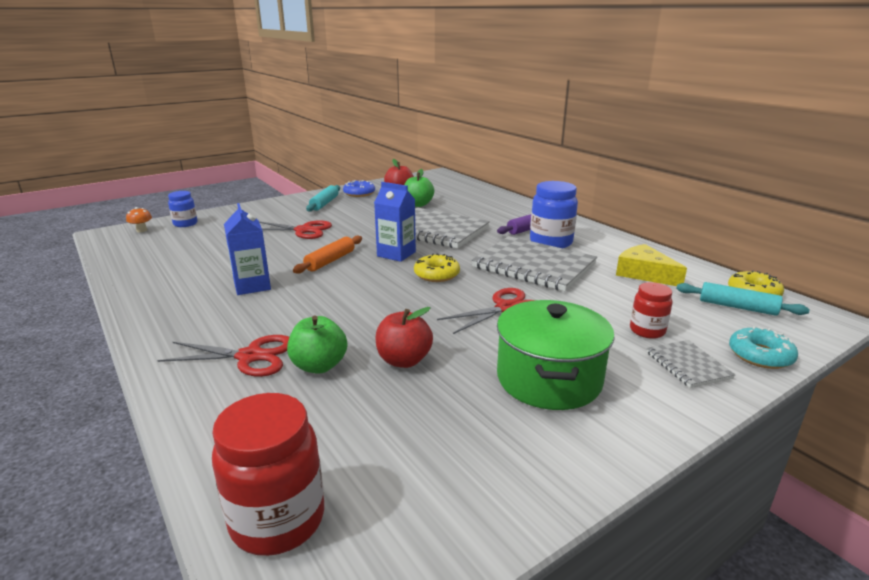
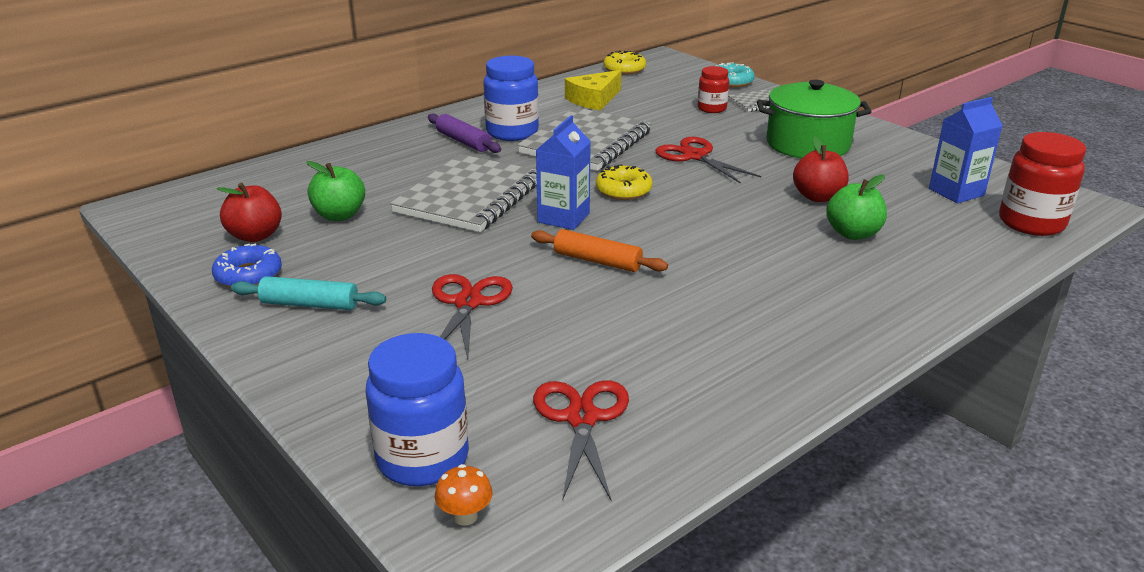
camera: 95 degrees left, 5 degrees up
red scissors [157,335,289,377] -> red scissors moved to [533,380,629,502]
blue jar [168,191,197,227] -> blue jar [366,333,469,486], size x1.70
blue carton [224,203,271,295] -> blue carton moved to [929,97,1003,203]
turquoise rolling pin [676,282,809,316] -> none

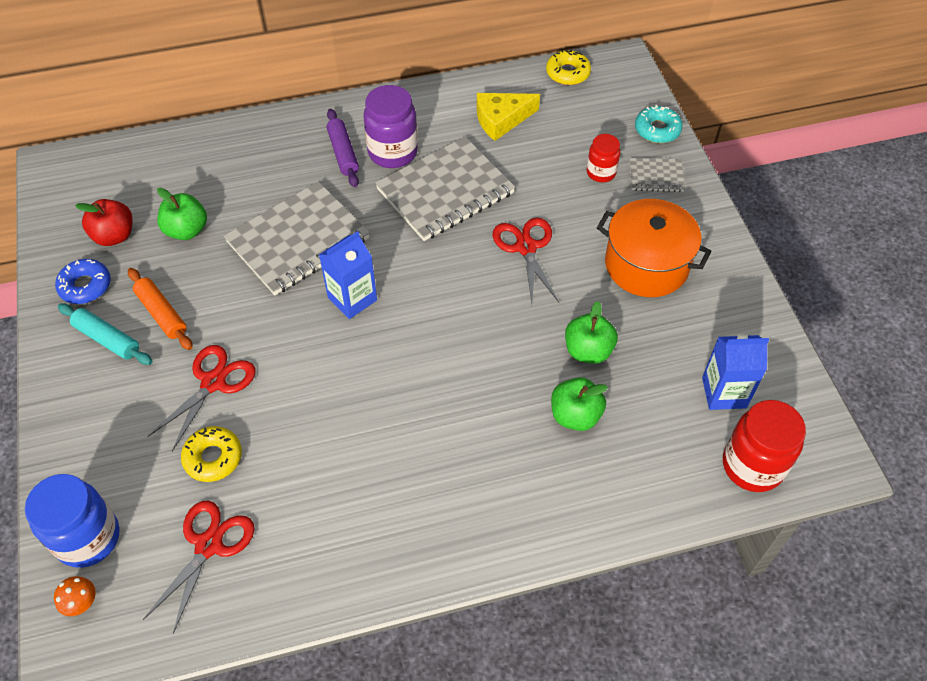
camera: 25 degrees right, 25 degrees up
blue jar [483,56,539,141] -> purple jar [363,85,418,168]
orange rolling pin [531,229,668,272] -> orange rolling pin moved to [128,268,193,350]
yellow donut [596,165,652,200] -> yellow donut moved to [181,426,242,482]
green pot [757,79,872,159] -> orange pot [597,199,711,297]
red apple [793,136,849,202] -> green apple [565,301,618,364]

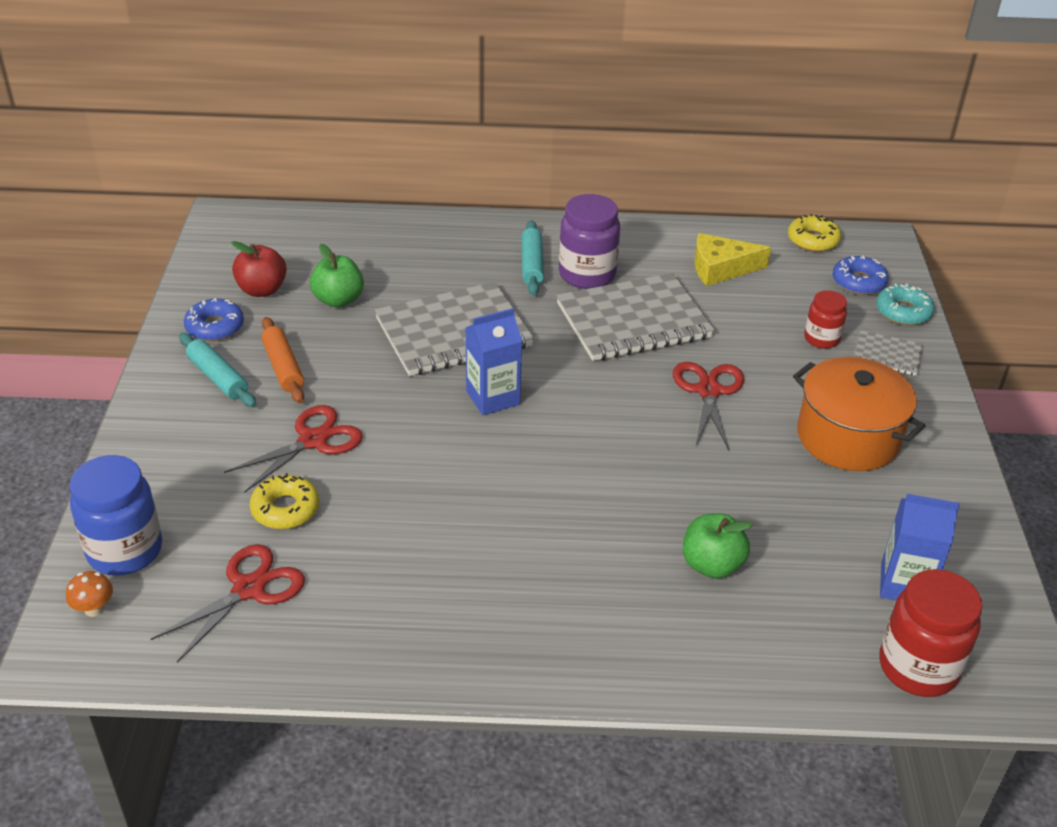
camera: 15 degrees right, 15 degrees down
purple rolling pin [327,109,359,187] -> turquoise rolling pin [521,220,544,296]
green apple [565,301,618,364] -> none
none -> blue donut [832,256,889,295]

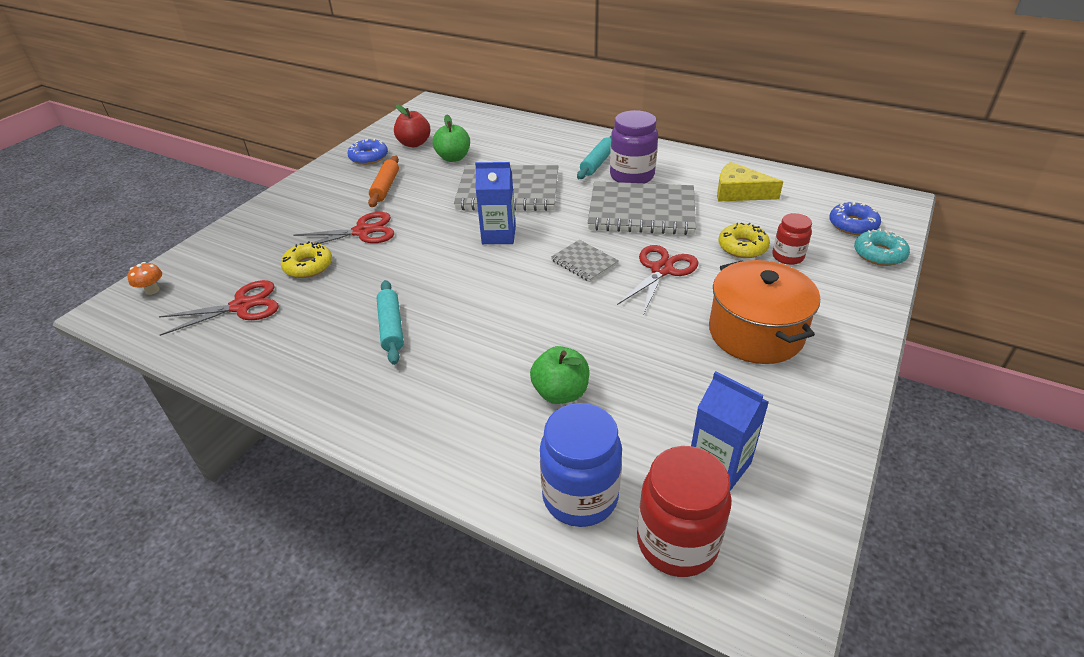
camera: 30 degrees right, 0 degrees up
blue jar [69,455,162,576] -> blue jar moved to [540,403,622,527]
turquoise rolling pin [179,333,256,407] -> turquoise rolling pin moved to [376,280,404,365]
yellow donut [788,214,841,252] -> yellow donut moved to [718,223,770,258]
grey notebook [854,330,923,376] -> grey notebook moved to [551,240,619,282]

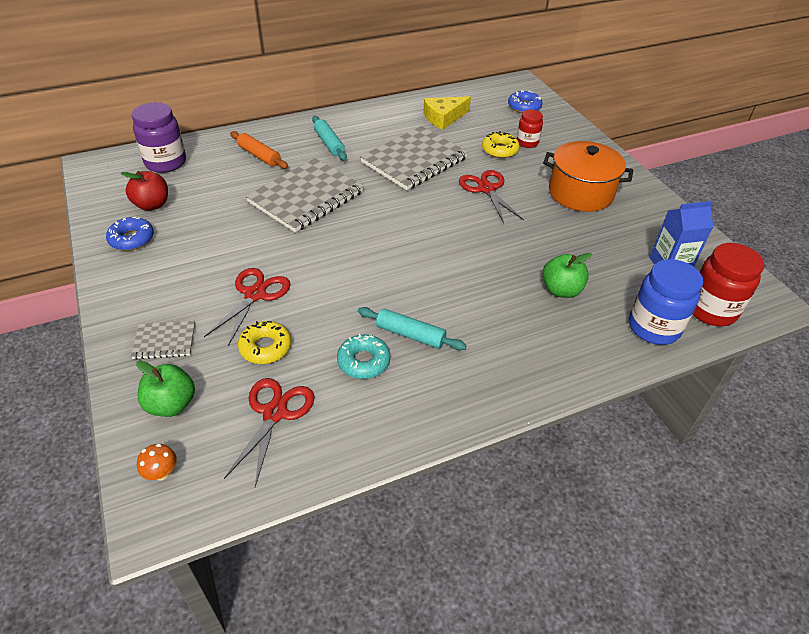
camera: 55 degrees left, 5 degrees up
orange rolling pin [368,155,399,207] -> orange rolling pin moved to [230,131,288,169]
green apple [433,114,470,162] -> green apple moved to [136,361,195,417]
blue carton [475,162,516,244] -> none
grey notebook [551,240,619,282] -> grey notebook moved to [131,321,195,360]
purple jar [610,110,658,183] -> purple jar moved to [132,102,186,173]
turquoise donut [854,229,910,266] -> turquoise donut moved to [337,334,391,379]

